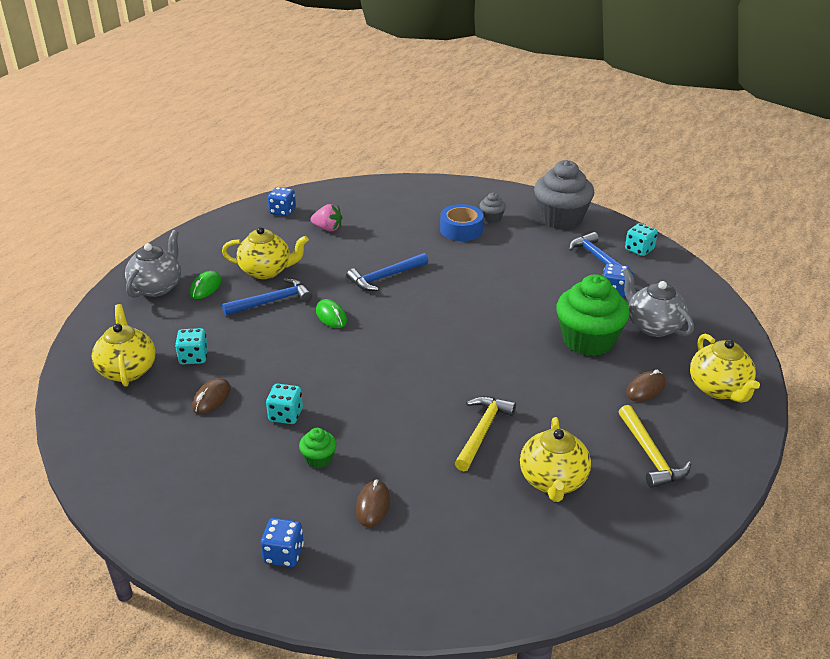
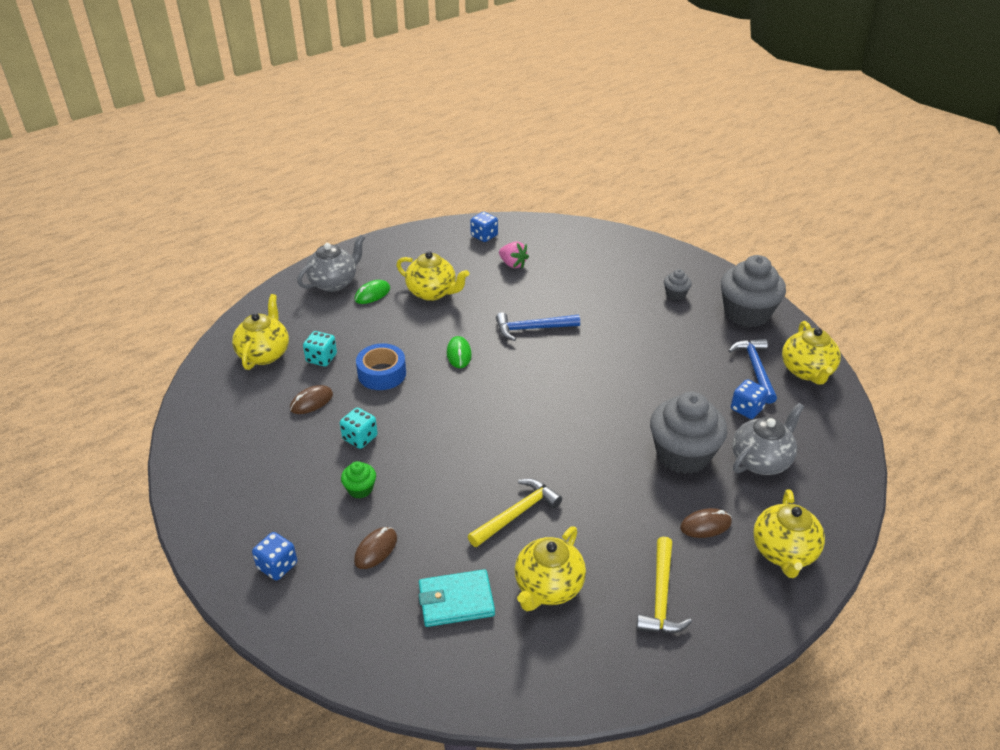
camera: 25 degrees right, 5 degrees up
blue hammer [222,278,312,316] -> none
blue tape [440,204,484,241] -> blue tape moved to [356,343,406,390]
green cupcake [556,274,630,356] -> grey cupcake [650,391,727,474]
grey teapot [622,268,694,337] -> grey teapot turned 60 degrees clockwise [732,403,804,475]
turquoise dice [625,223,658,256] -> yellow teapot [782,321,841,385]
none -> turquoise wallet [419,569,495,627]

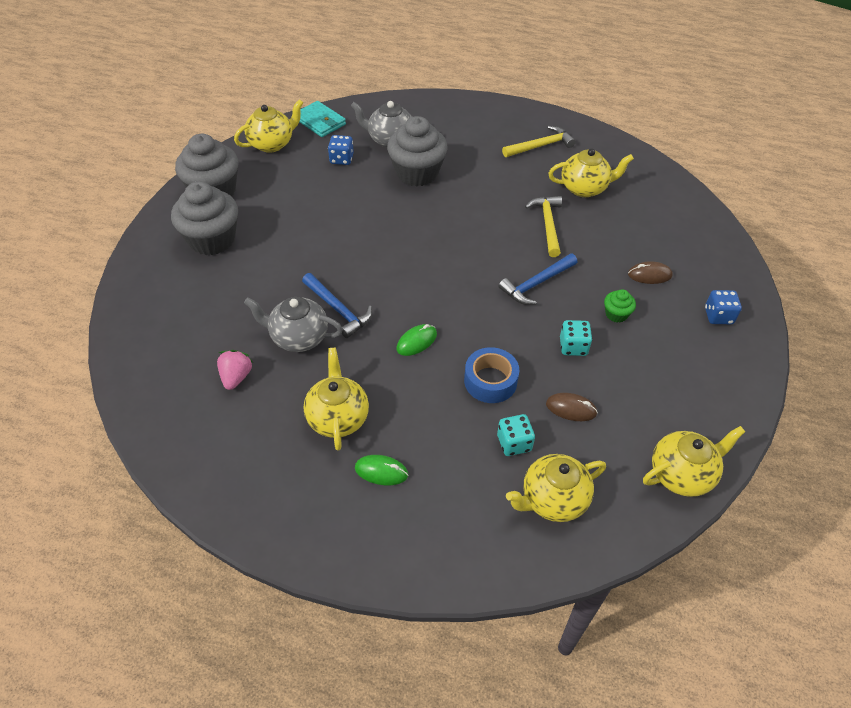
camera: 125 degrees left, 10 degrees up
grey teapot [297,235,365,292] -> grey teapot moved to [244,297,343,352]
turquoise wallet [419,569,495,627] -> turquoise wallet moved to [300,101,346,137]
yellow hammer [468,479,562,547] -> yellow hammer turned 75 degrees clockwise [525,196,562,257]
blue dice [470,212,498,242] -> none
grey cupcake [664,269,692,300] -> grey cupcake [171,181,238,255], size x2.23
brown mouse [680,508,732,538] -> none
blue hammer [728,339,777,404] -> blue hammer moved to [499,253,577,305]
yellow teapot [753,489,825,578] -> yellow teapot moved to [643,426,745,497]

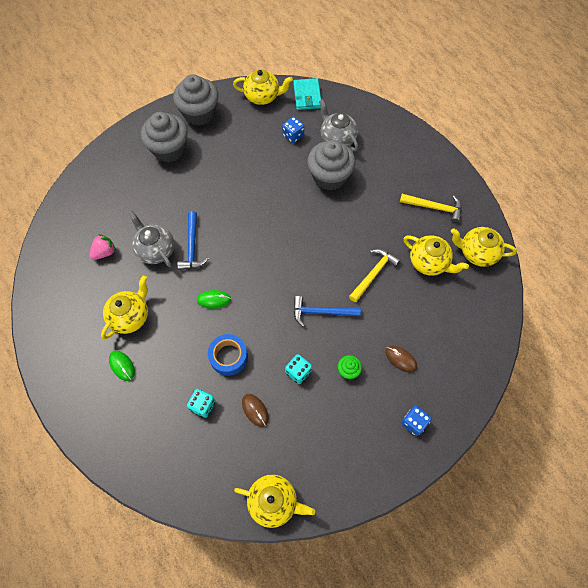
camera: 40 degrees right, 15 degrees up
yellow teapot [506,454,606,522] -> yellow teapot moved to [451,227,517,267]

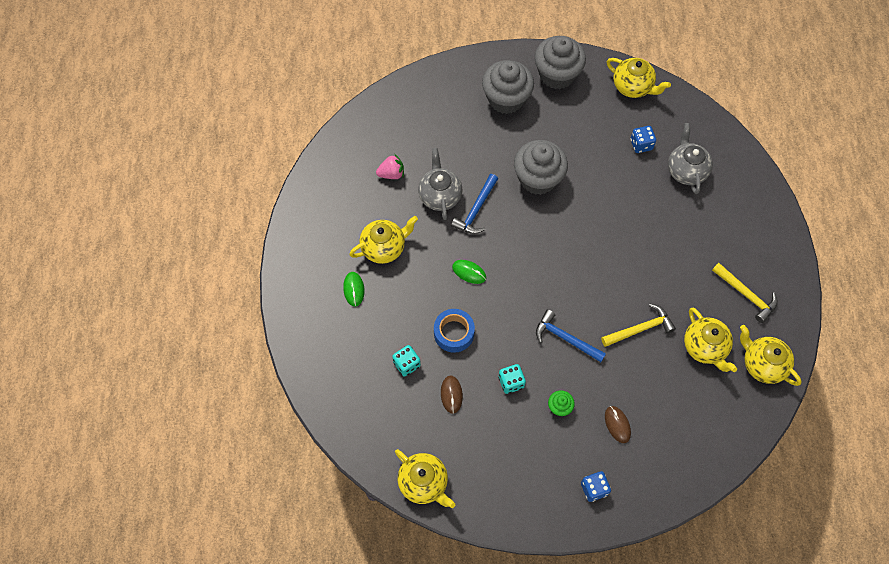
camera: 30 degrees right, 0 degrees up
turquoise wallet [293,78,321,110] -> none
grey cupcake [307,140,355,191] -> grey cupcake moved to [514,140,568,195]

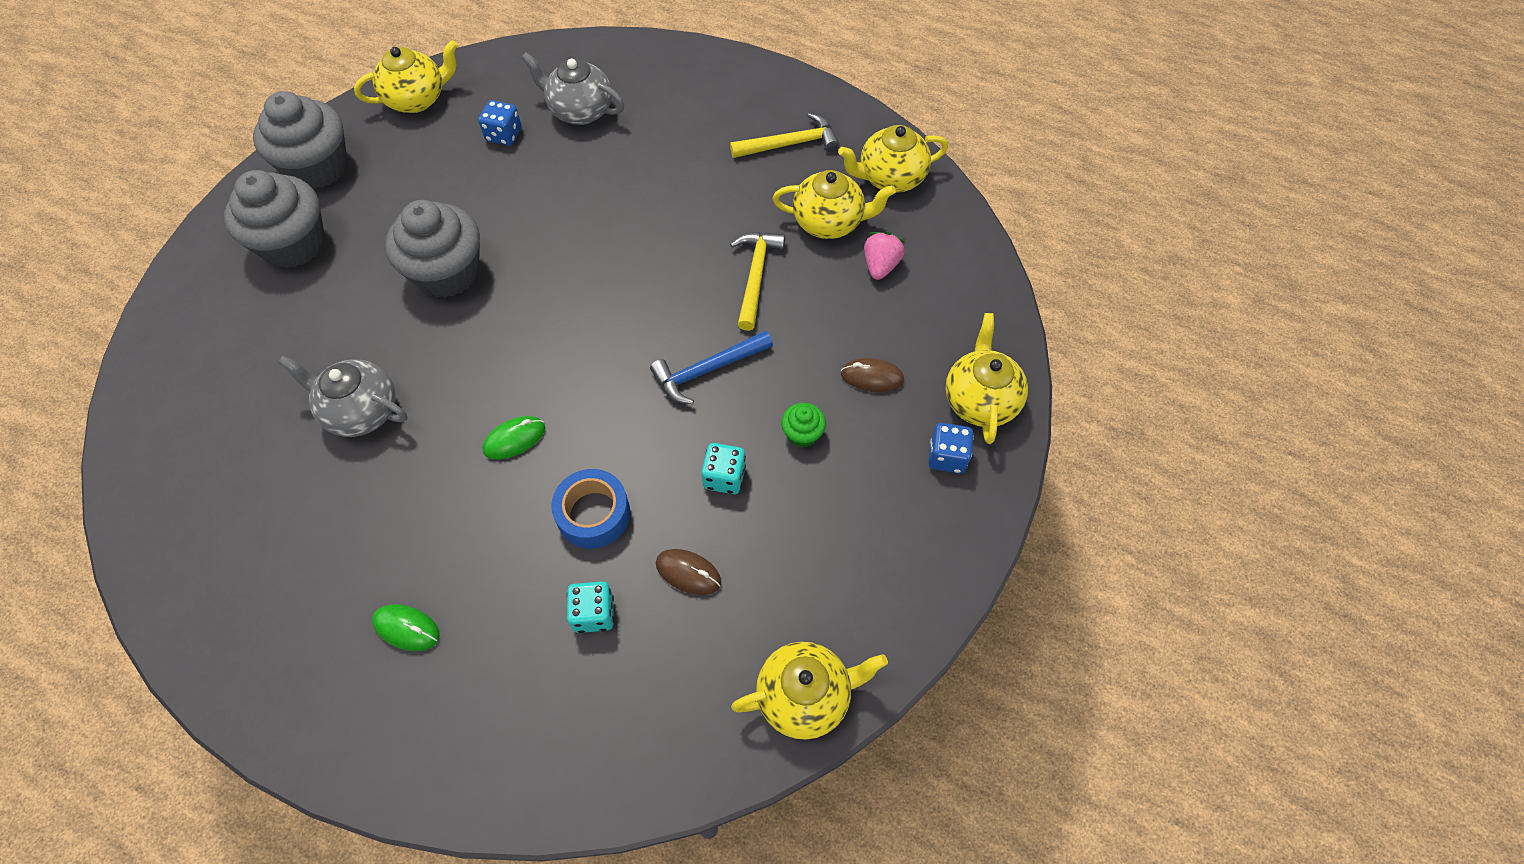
camera: 60 degrees left, 5 degrees down
yellow teapot [349,216,418,264] -> yellow teapot moved to [945,313,1028,444]
pink strawberry [376,154,404,179] -> pink strawberry moved to [864,232,906,280]
blue hammer [451,174,498,234] -> none

